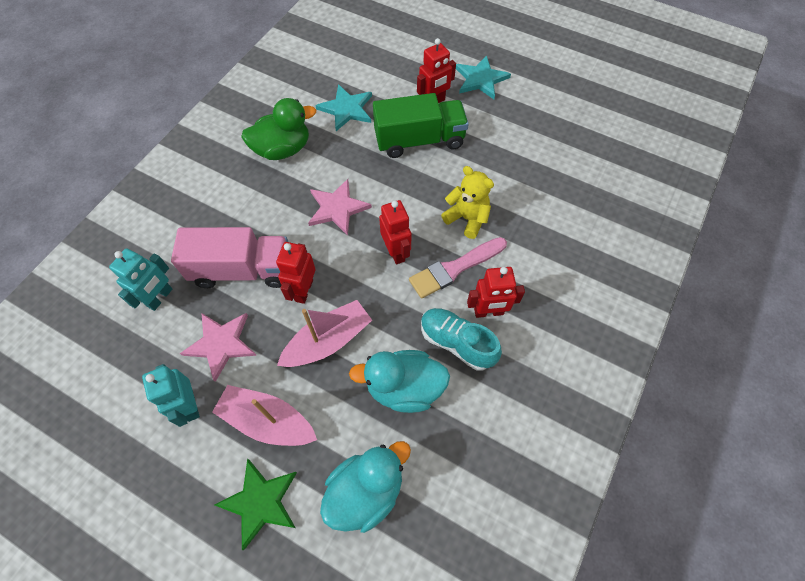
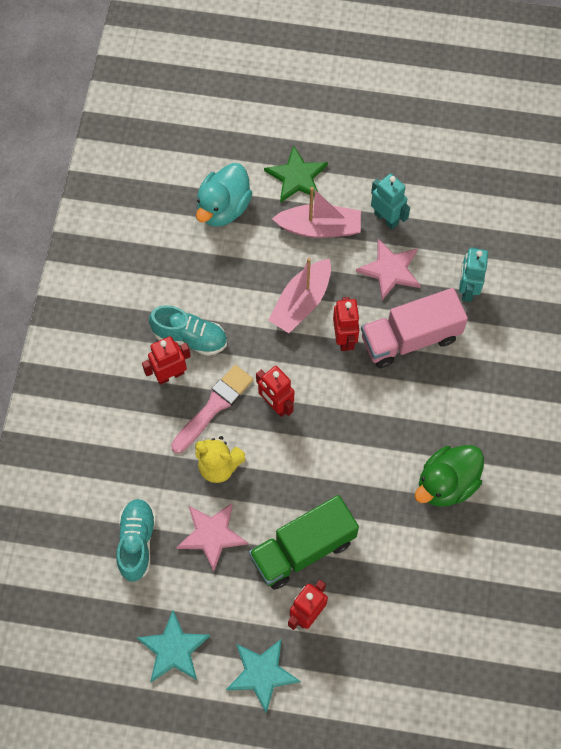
camera: 160 degrees right, 5 degrees up
pink star [308,179,372,236] -> pink star moved to [176,503,248,572]
turquoise star [316,84,372,131] -> turquoise star moved to [137,610,211,682]
turquoise duck [349,350,450,413] -> none
none -> turquoise shoe [116,499,156,582]

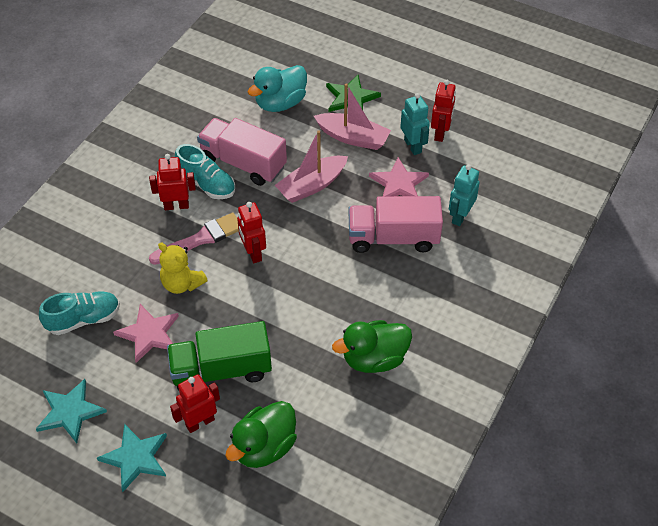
camera: 20 degrees right, 15 degrees down
turquoise shoe [116,499,156,582] -> turquoise shoe turned 45 degrees clockwise [39,291,120,335]
red robot [333,297,360,351] -> red robot moved to [431,80,456,142]
none -> pink truck [197,118,287,186]
none -> green duck [225,401,297,468]

